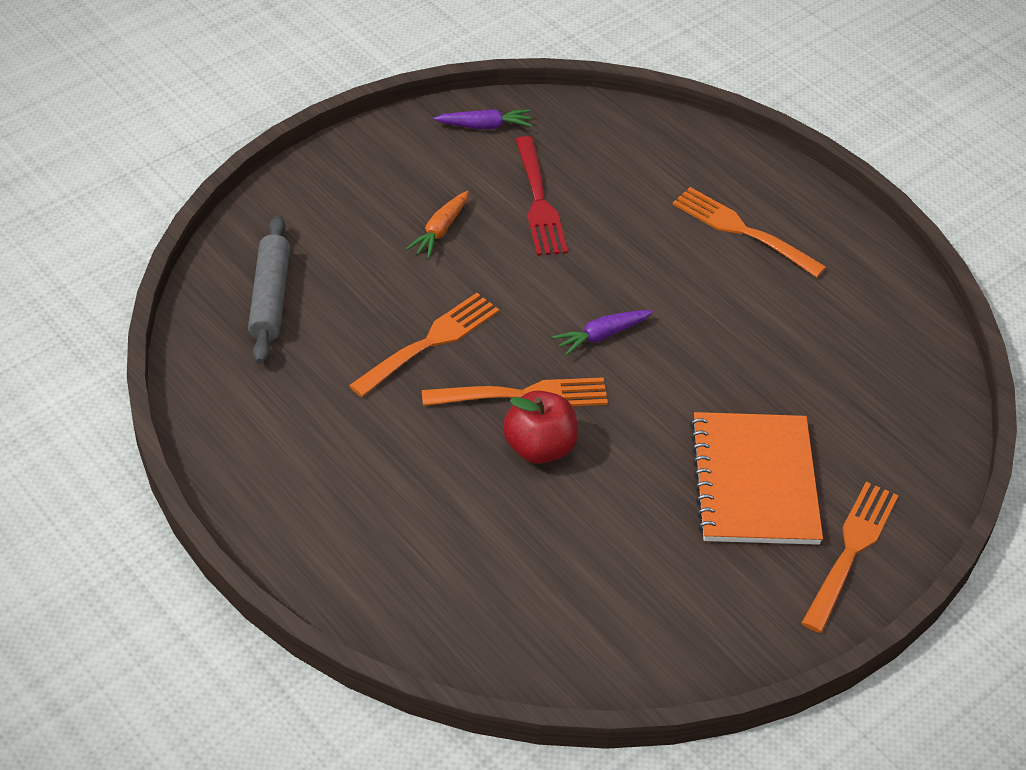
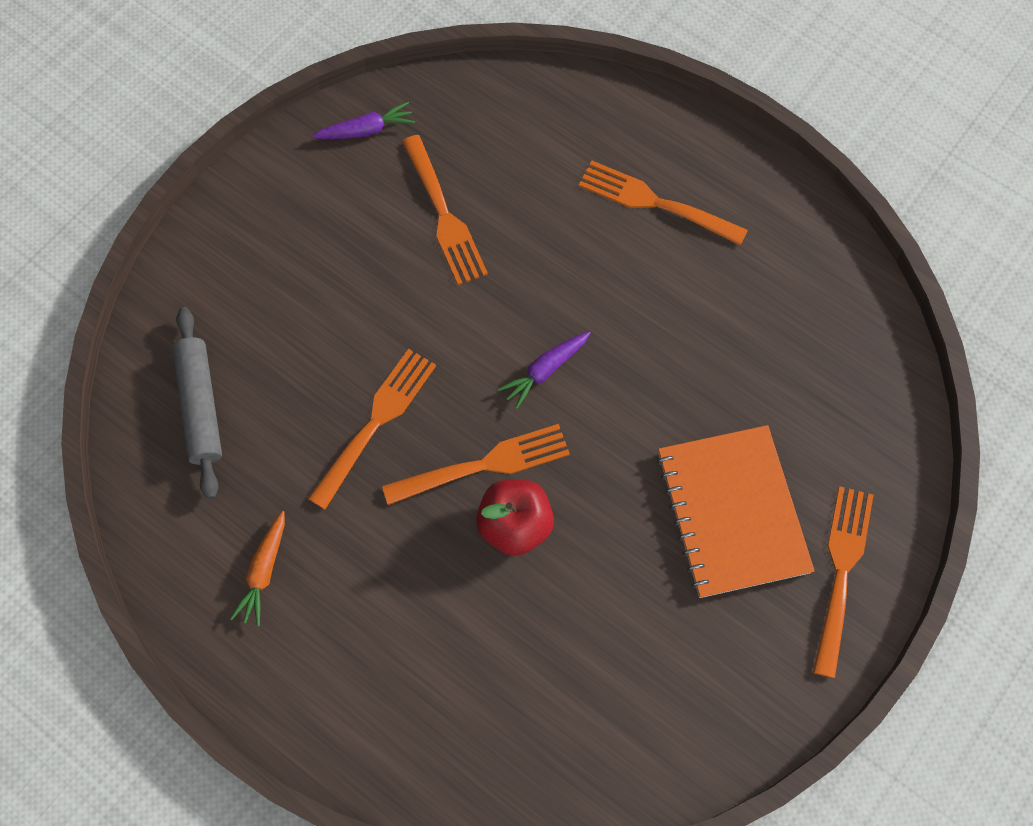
camera: 10 degrees left, 20 degrees up
orange carrot [406,191,469,258] -> orange carrot moved to [230,511,285,627]
red fork [515,136,568,256] -> orange fork [402,135,488,285]

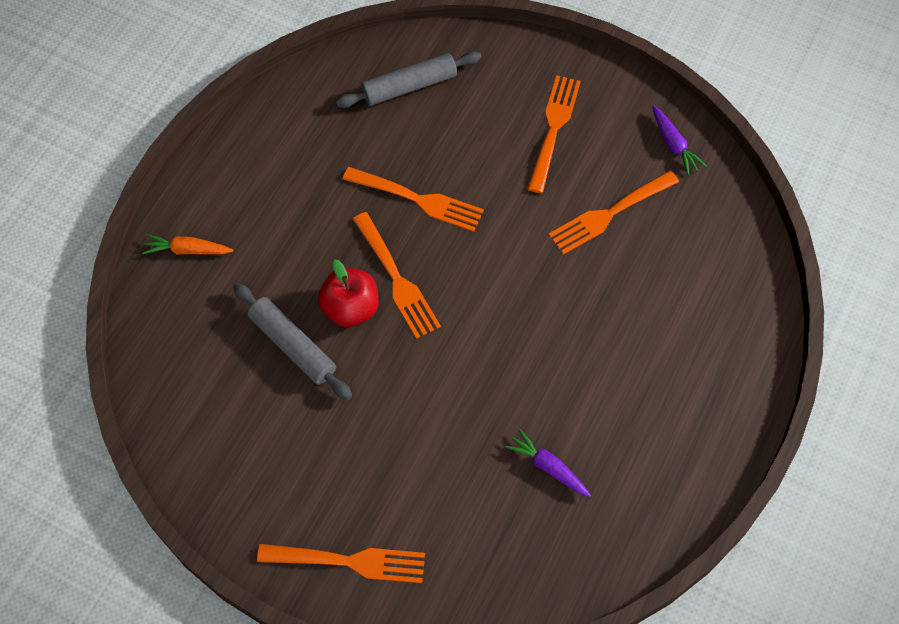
camera: 80 degrees right, 5 degrees down
orange carrot [230,511,285,627] -> orange carrot moved to [142,234,233,255]
purple carrot [498,331,591,409] -> purple carrot moved to [505,429,591,497]
orange fork [579,161,748,246] -> orange fork moved to [527,75,581,193]
orange notebook [657,425,815,598] -> none
none -> grey rolling pin [233,283,352,400]

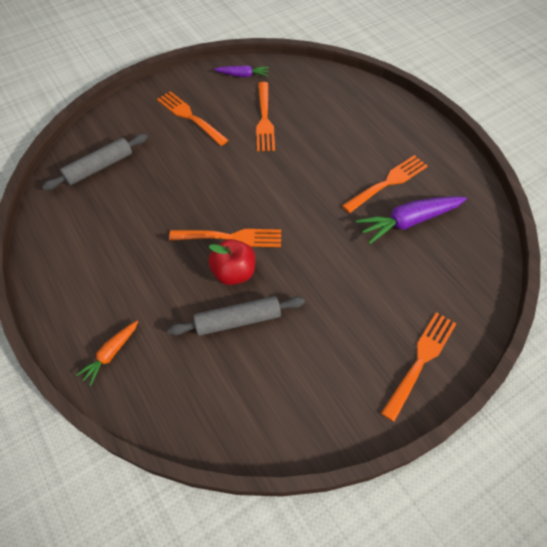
camera: 60 degrees left, 5 degrees down
grey rolling pin [335,51,482,108] -> grey rolling pin turned 45 degrees clockwise [42,134,148,191]
orange fork [343,167,484,232] -> orange fork moved to [342,155,428,213]
purple carrot [505,429,591,497] -> purple carrot [356,196,467,244], size x1.76

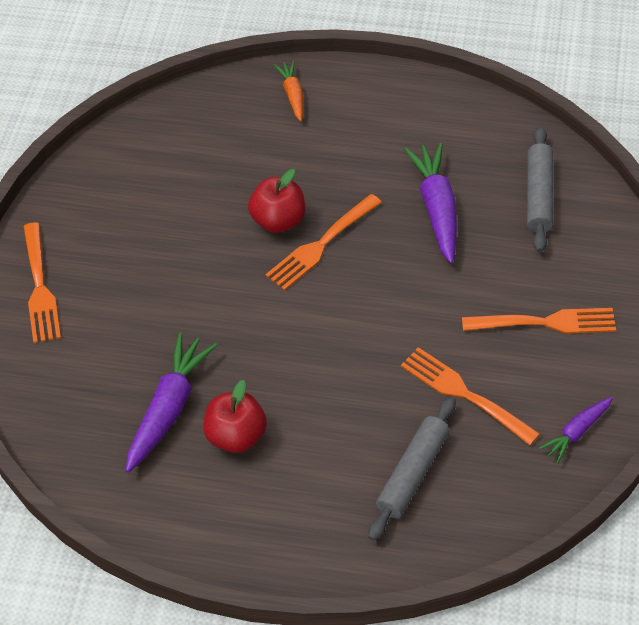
camera: 135 degrees right, 5 degrees down
grey rolling pin [168,296,305,336] -> grey rolling pin moved to [368,396,456,541]
orange fork [342,155,428,213] -> red apple [203,380,267,453]
none -> purple carrot [404,143,457,264]

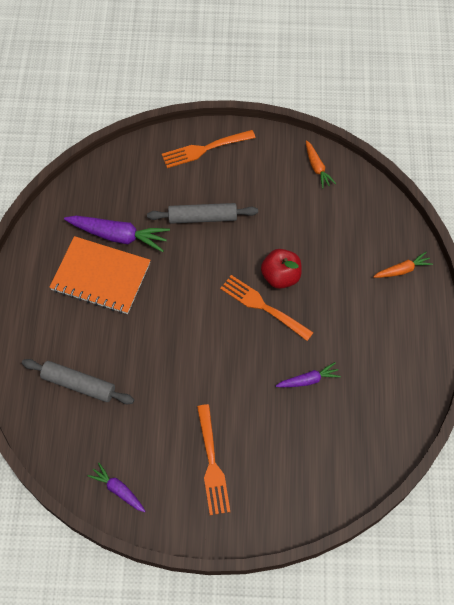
camera: 80 degrees right, 10 degrees up
red apple [203,380,267,453] -> orange notebook [49,236,151,314]
orange fork [401,347,540,445] -> none
purple carrot [404,143,457,264] -> purple carrot [276,362,341,387], size x0.57
grey rolling pin [527,126,553,252] -> grey rolling pin moved to [147,203,258,224]
none -> orange carrot [306,140,336,188]

